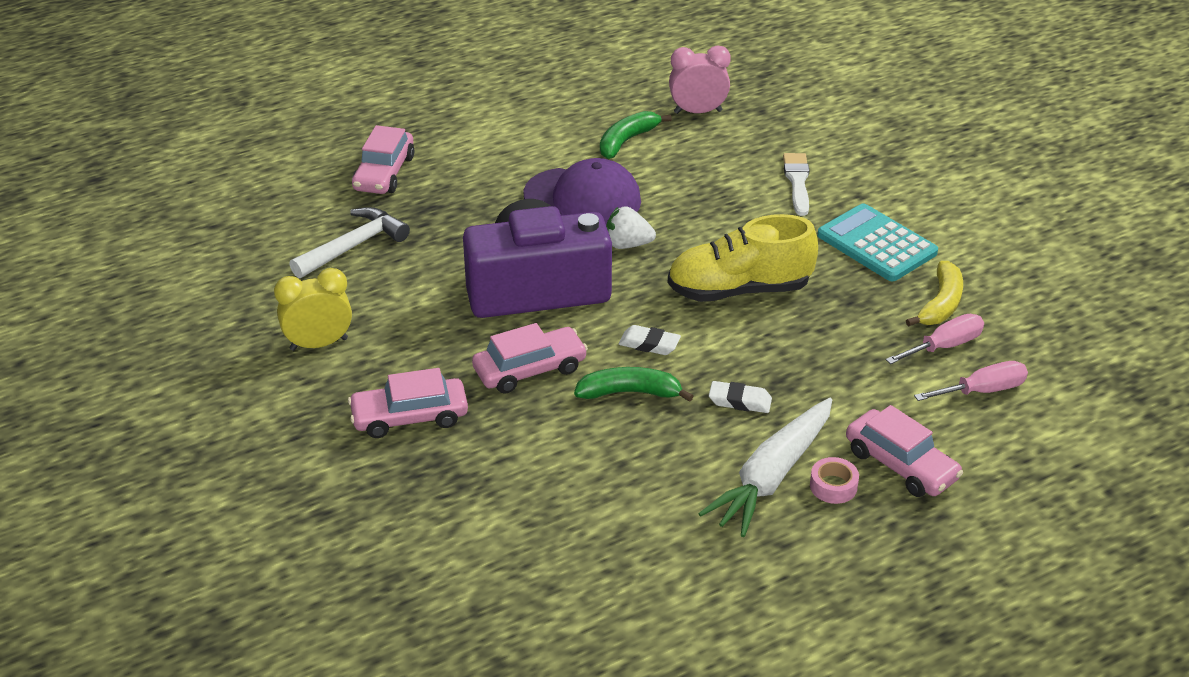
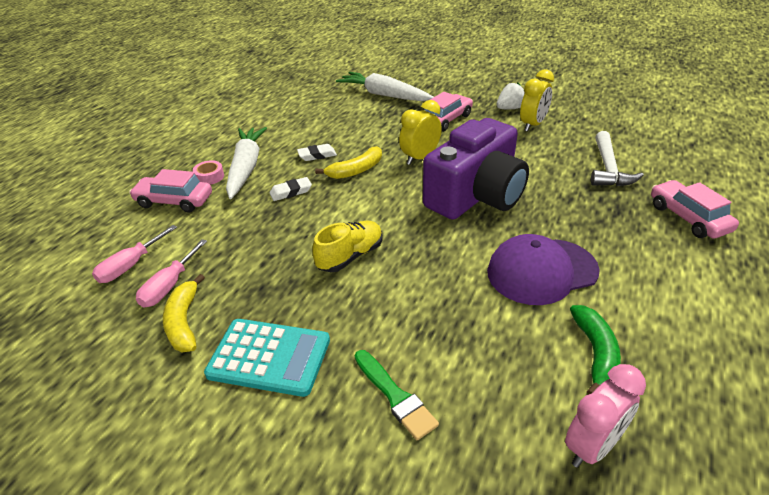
camera: 145 degrees right, 0 degrees up
pink car [472,323,588,394] -> yellow clock [399,100,442,165]
green banana [574,367,693,402] -> yellow banana [315,146,382,179]
white strawberry [606,206,656,249] -> white strawberry moved to [496,82,525,110]
white eraser [618,325,681,355] -> white eraser moved to [297,144,337,161]
yellow shoe [668,214,818,302] -> yellow shoe [312,221,382,272], size x0.66
white brush [783,153,809,216] -> green brush [355,350,439,440]
none -> white carrot [336,72,433,101]

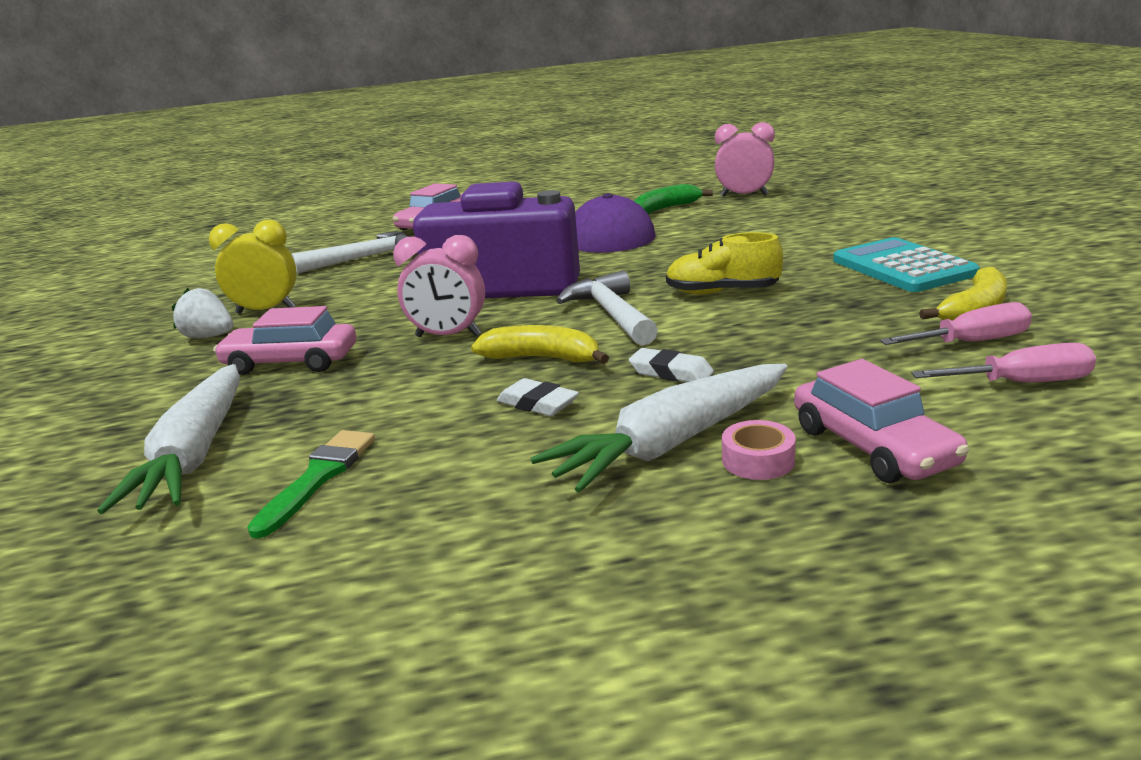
camera: 125 degrees left, 15 degrees down
green brush [355,350,439,440] -> green brush moved to [247,430,375,539]
yellow clock [399,100,442,165] -> pink clock [393,235,485,337]
none -> white hammer [556,270,658,346]

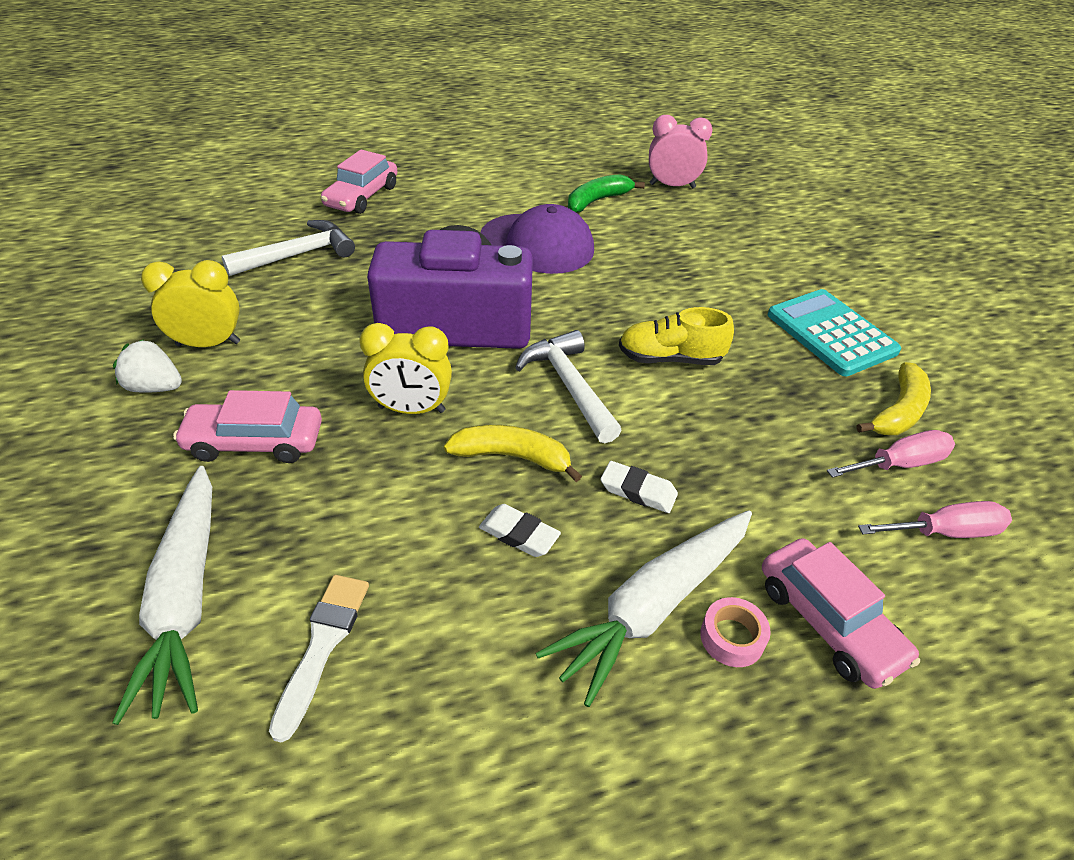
camera: 10 degrees left, 20 degrees up
green brush [247,430,375,539] -> white brush [269,575,369,743]
pink clock [393,235,485,337] -> yellow clock [359,323,452,414]

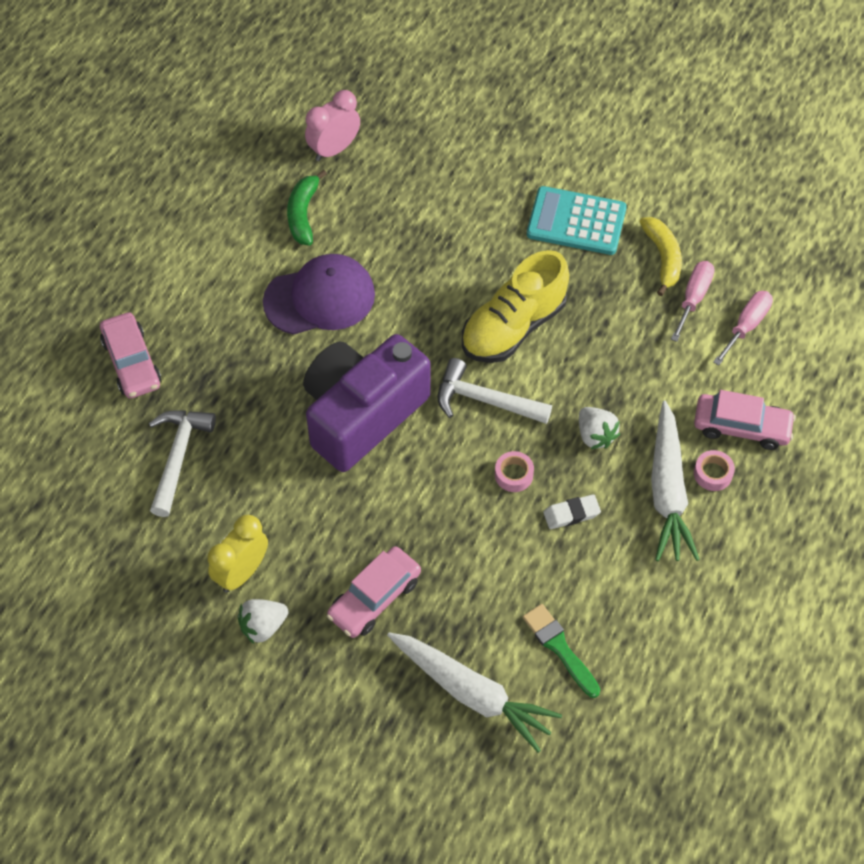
camera: 45 degrees left, 15 degrees up
white brush [269,575,369,743] -> green brush [523,604,600,698]
yellow clock [359,323,452,414] -> none
yellow banana [444,425,582,482] -> pink tape [495,451,534,492]
white eraser [601,461,678,513] -> white strawberry [579,407,620,449]
yellow shoe [619,307,734,365] -> yellow shoe [462,250,569,363], size x1.51

